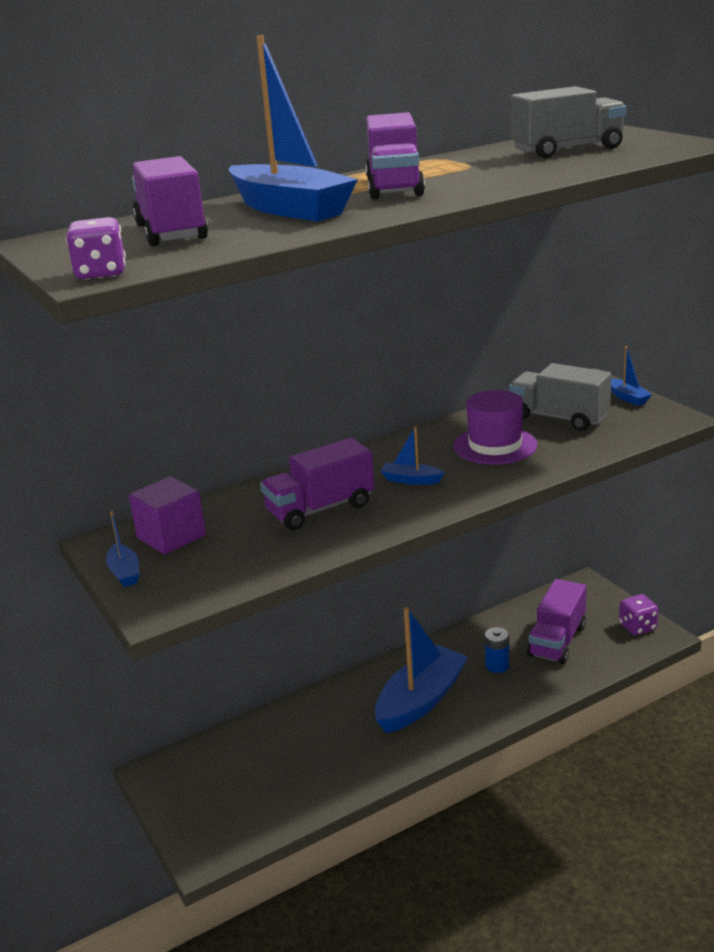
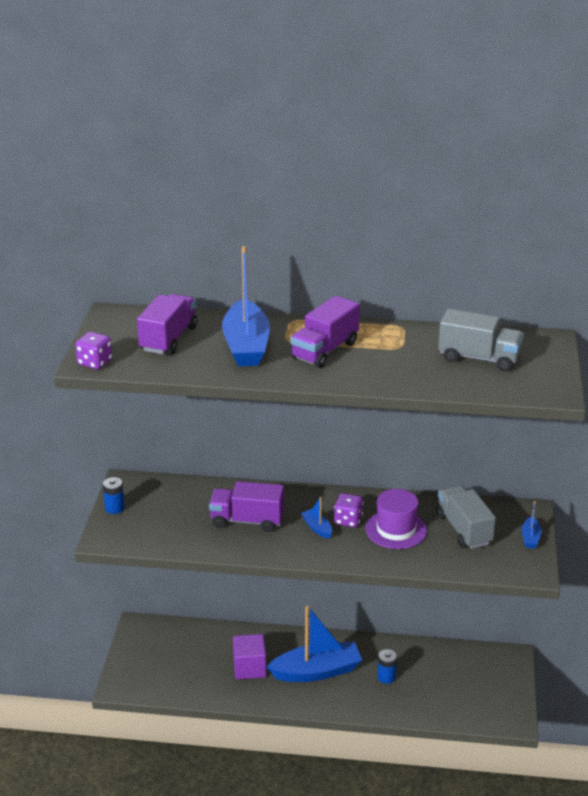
camera: 35 degrees right, 5 degrees up
blue boat [106,511,140,587] -> blue battery [103,477,125,514]
purple cube [129,476,206,555] -> purple cube moved to [233,634,266,679]
purple truck [527,579,586,664] -> none
purple dice [619,594,658,635] -> purple dice moved to [334,493,363,527]

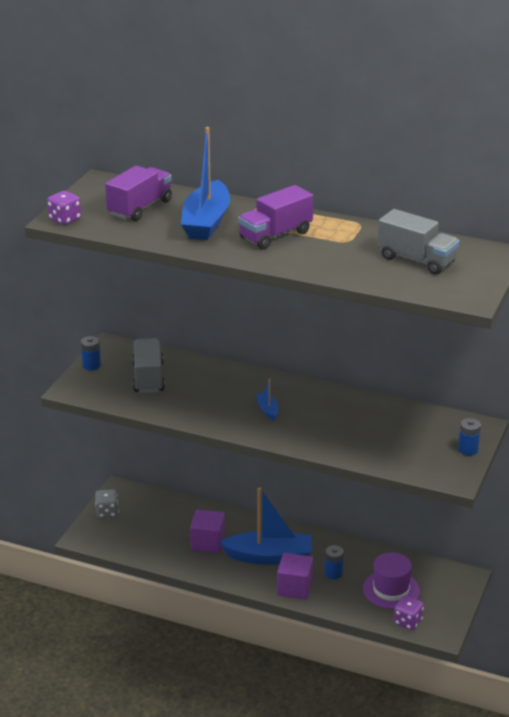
camera: 15 degrees right, 0 degrees up
purple truck [209,481,284,532] -> none
purple dice [334,493,363,527] -> purple dice moved to [394,595,424,630]
purple hat [365,489,427,549] -> purple hat moved to [363,552,420,609]
grey truck [436,485,496,549] -> grey truck moved to [132,338,165,393]
blue boat [522,501,541,549] -> blue battery [458,418,481,456]
none -> grey dice [95,489,119,518]
none -> purple cube [277,553,313,600]

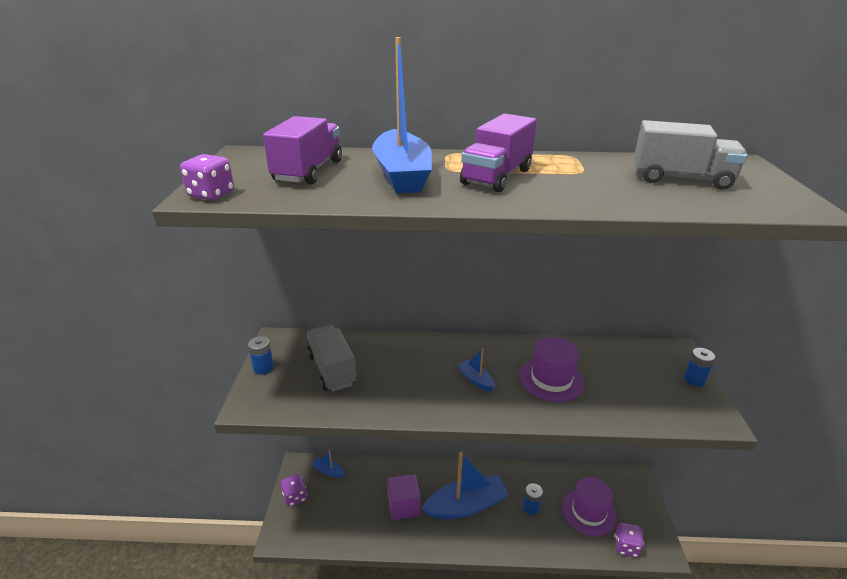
camera: 20 degrees left, 0 degrees up
grey dice [95,489,119,518] -> purple dice [281,474,307,506]
purple cube [277,553,313,600] -> none
none -> blue boat [312,449,345,477]
none -> purple hat [519,337,584,402]

